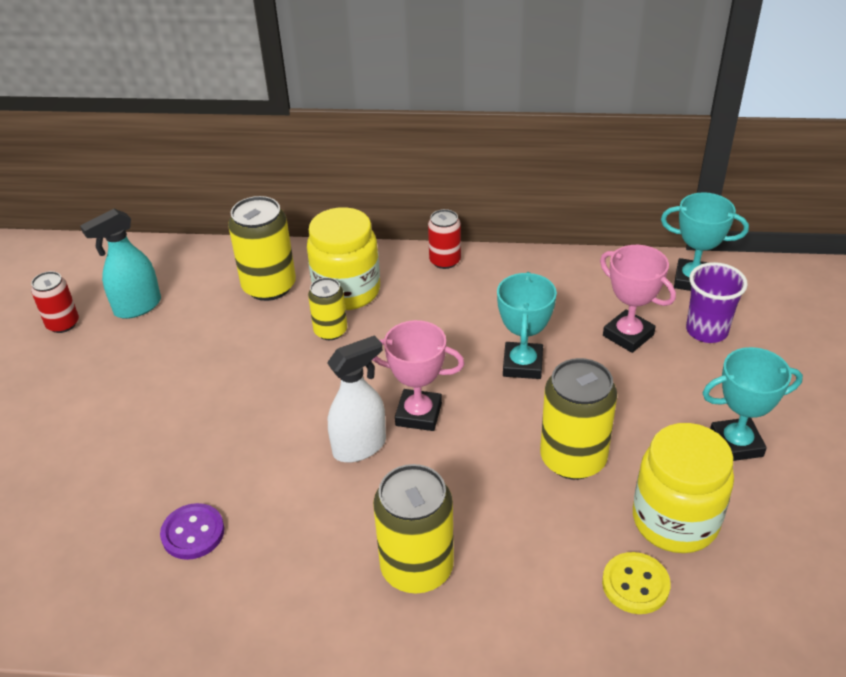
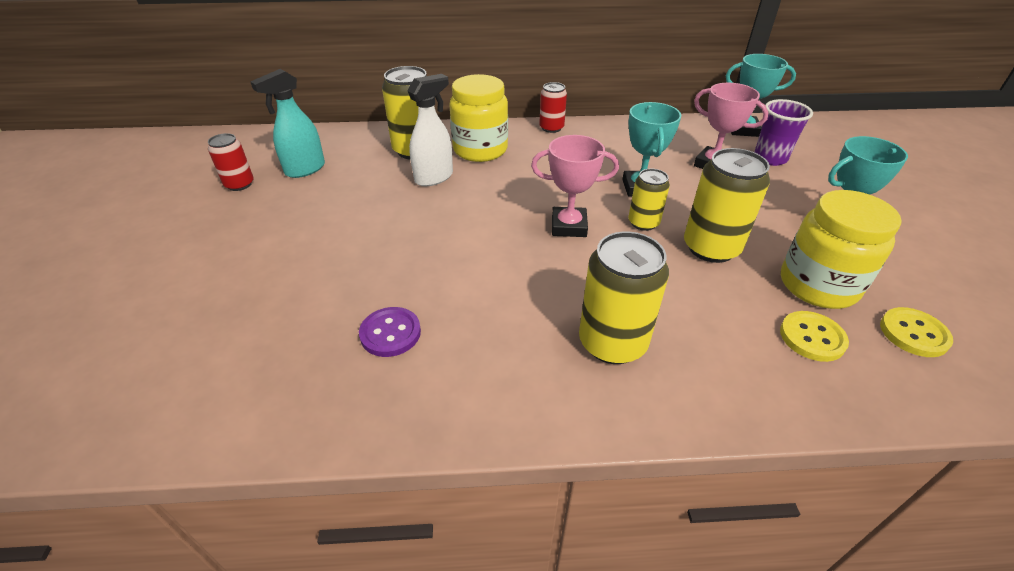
camera: 10 degrees left, 0 degrees up
yellow can [308,277,347,340] -> yellow can moved to [628,169,670,231]
white spray bottle [327,335,386,462] -> white spray bottle moved to [407,74,453,186]
none -> yellow button [880,307,953,357]

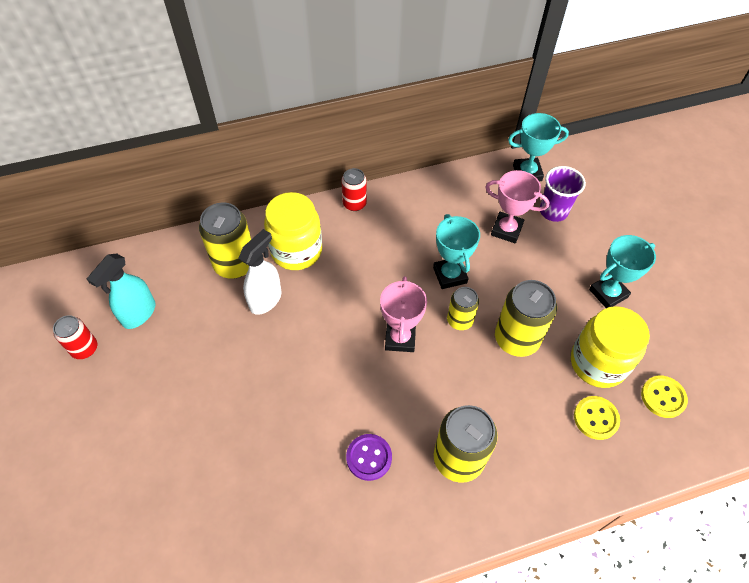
camera: 15 degrees left, 15 degrees up
purple button [359,307,421,357] -> purple button moved to [346,434,392,481]
pink trophy [531,135,619,237] -> pink trophy turned 75 degrees counterclockwise [380,276,427,352]

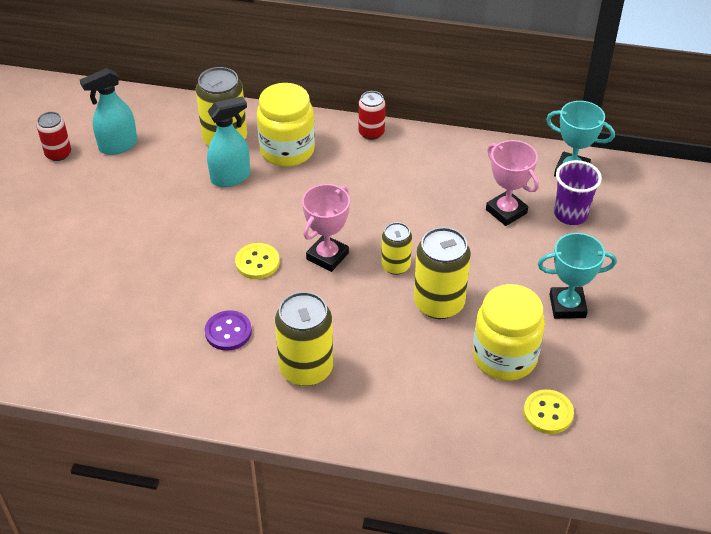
camera: 30 degrees right, 10 degrees down
white spray bottle [239,229,282,315] -> turquoise spray bottle [207,96,250,187]
turquoise trophy [433,214,480,289] -> none
yellow button [574,396,620,440] -> yellow button moved to [235,243,280,279]

